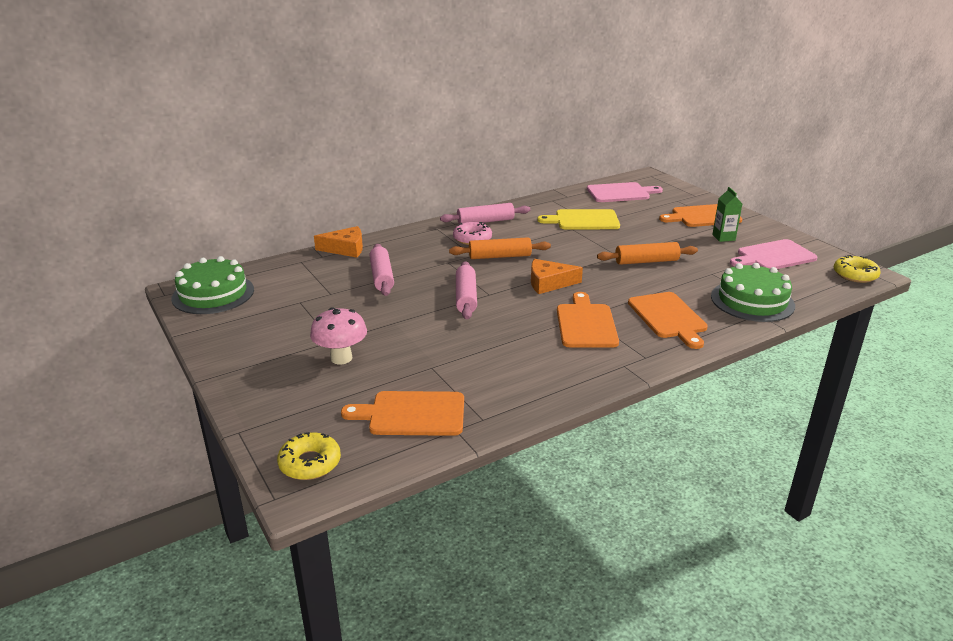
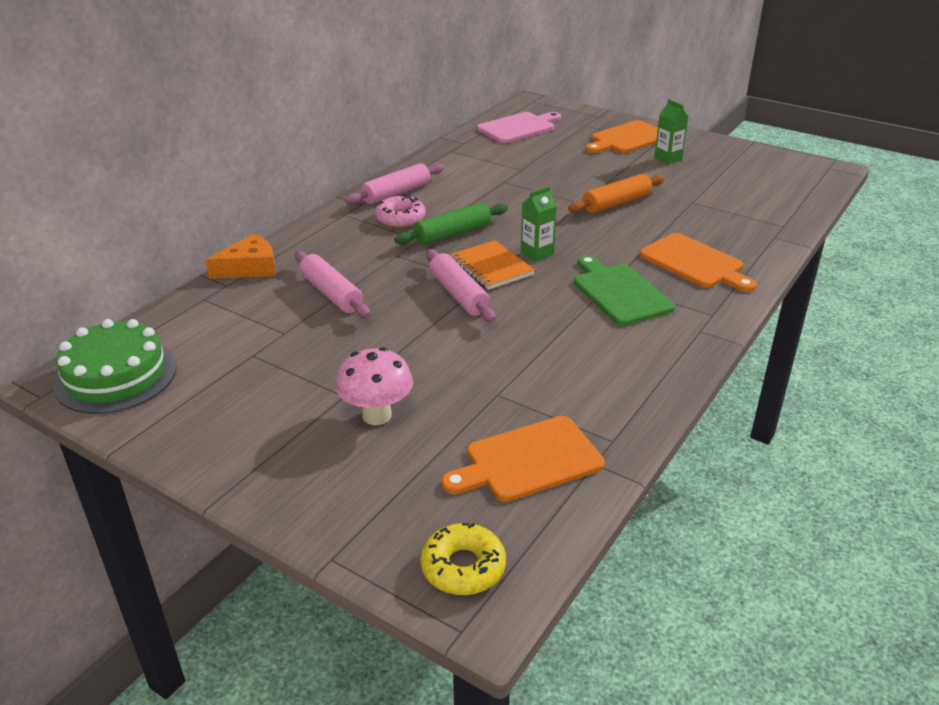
camera: 25 degrees left, 5 degrees up
orange rolling pin [449,237,551,259] -> green rolling pin [394,203,508,245]
orange cheese [531,259,583,294] -> green carton [521,186,557,262]
yellow cutting board [537,209,620,229] -> none
orange cutting board [557,292,619,348] -> green cutting board [574,255,675,326]
green cake [711,263,795,322] -> none
pink cutting board [730,239,817,269] -> none
yellow donut [834,255,881,283] -> none
none -> orange notebook [450,240,535,290]

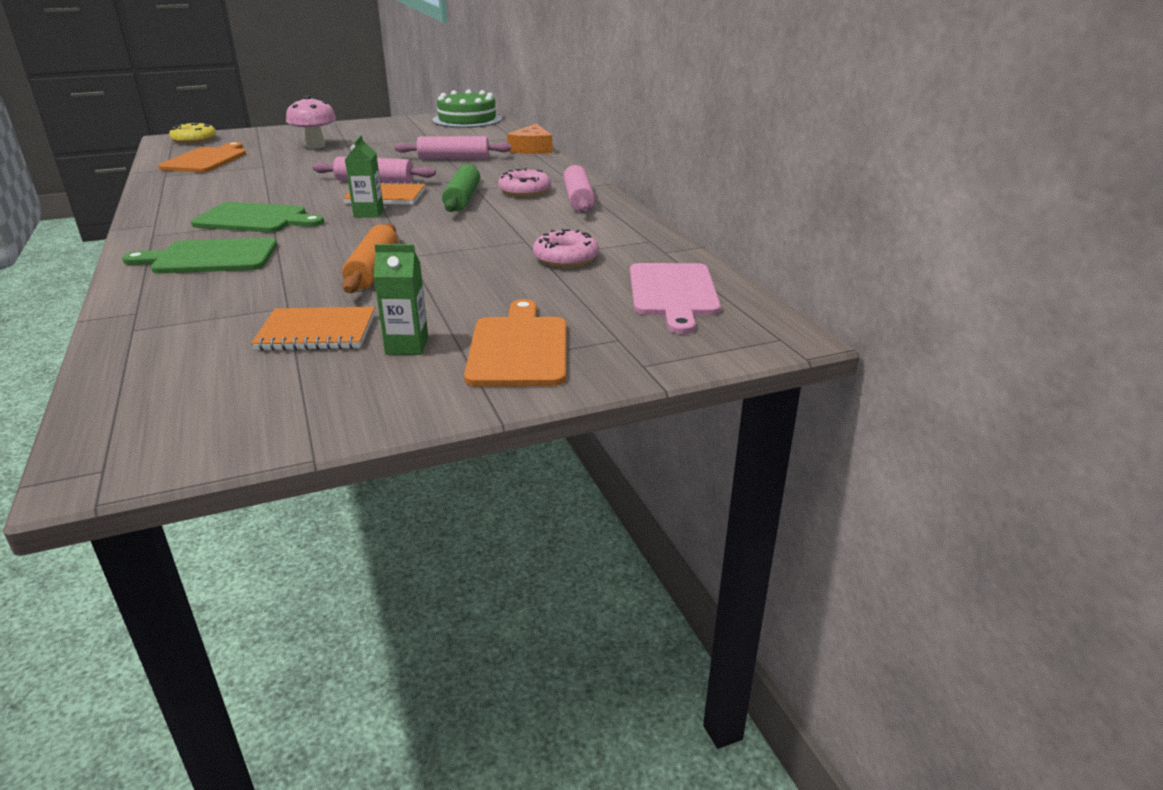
camera: 125 degrees right, 5 degrees down
orange cutting board [640,233,756,292] -> green cutting board [122,238,277,274]
none -> orange notebook [251,307,375,351]
none -> pink donut [533,229,599,267]

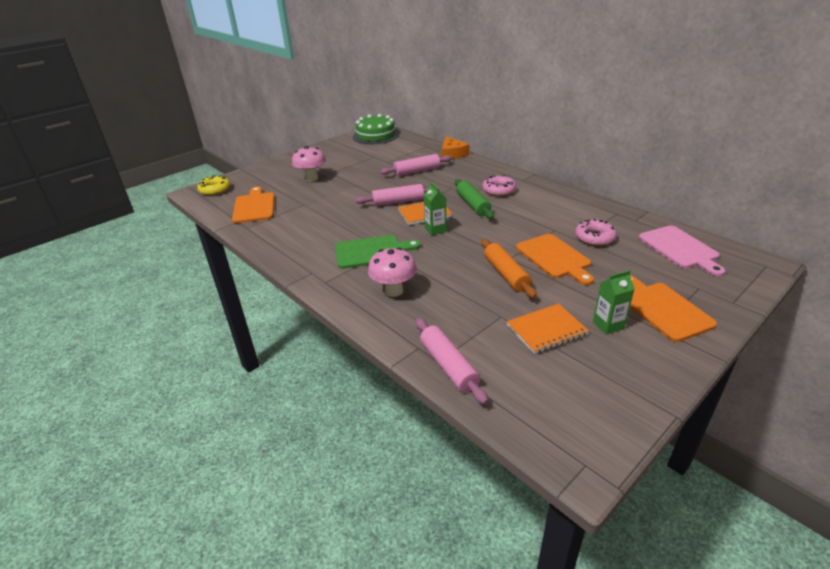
camera: 20 degrees left, 5 degrees up
green cutting board [122,238,277,274] -> pink mushroom [368,247,417,297]
pink rolling pin [563,165,595,213] -> pink rolling pin moved to [416,318,488,405]
none -> orange cutting board [516,234,594,285]

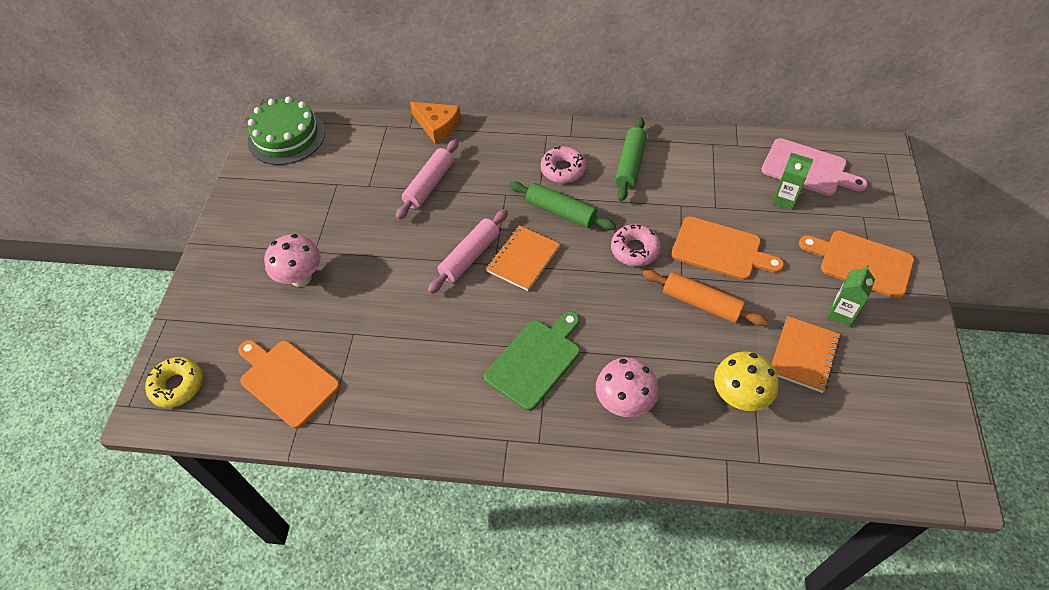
camera: 40 degrees left, 20 degrees up
pink rolling pin [416,318,488,405] -> none
green carton [424,182,446,235] -> green carton moved to [772,153,813,210]
pink donut [575,219,617,246] -> pink donut moved to [611,224,661,266]
none -> green rolling pin [615,117,647,201]
none -> yellow mushroom [714,351,779,411]

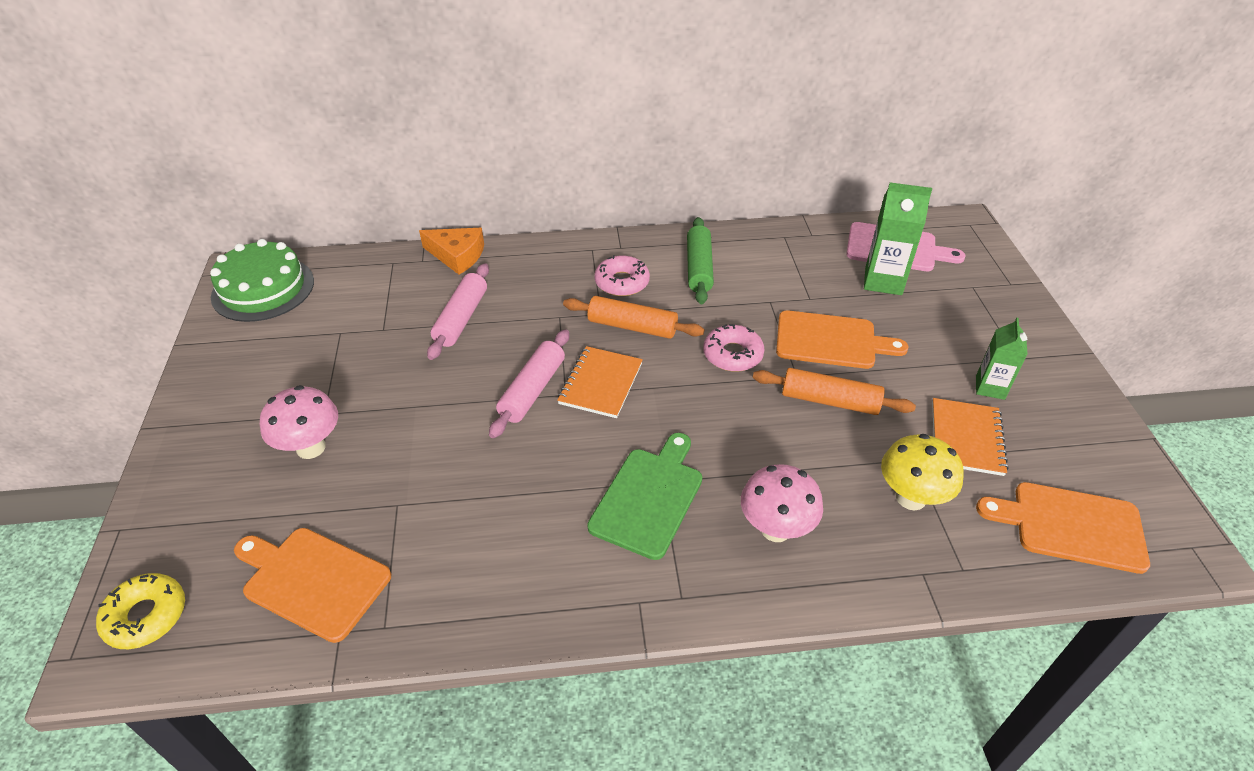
camera: 15 degrees left, 10 degrees down
green rolling pin [509,181,616,230] -> orange rolling pin [563,296,705,339]
green carton [772,153,813,210] -> green carton [864,182,932,295], size x1.55
orange cutting board [799,230,914,299] -> orange cutting board moved to [976,482,1150,574]

